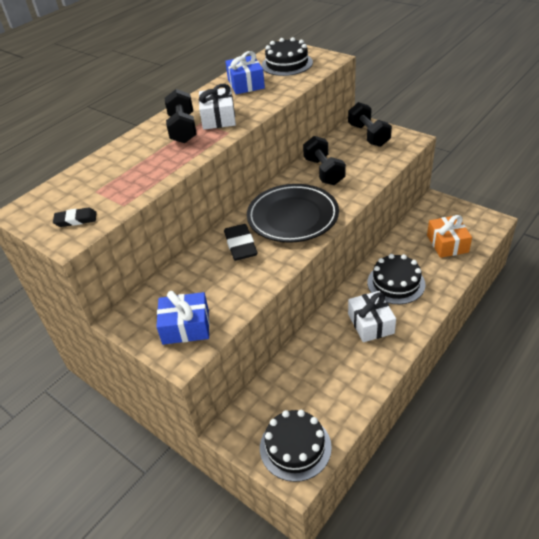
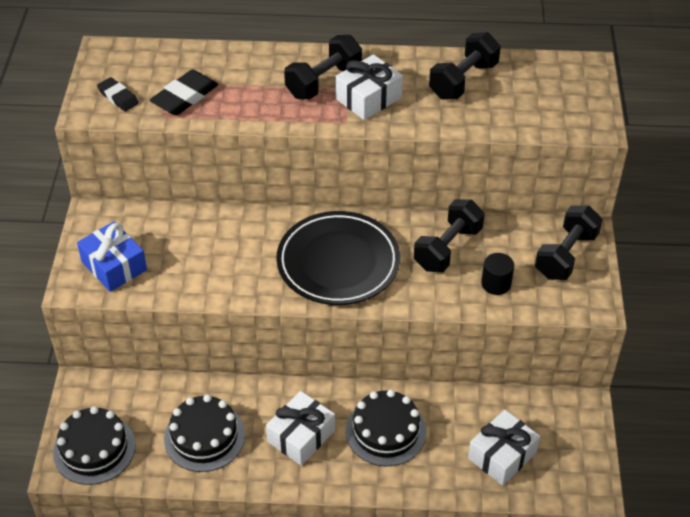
camera: 50 degrees right, 5 degrees up
black eraser [224,224,258,261] -> black eraser moved to [150,69,219,116]
blue gift [225,51,265,94] -> black dumbbell [429,32,501,100]
black cake [262,37,313,76] -> black cake moved to [164,394,245,472]
orange gift [427,215,472,258] -> white gift [468,410,540,486]
none -> black cylinder [481,253,514,295]

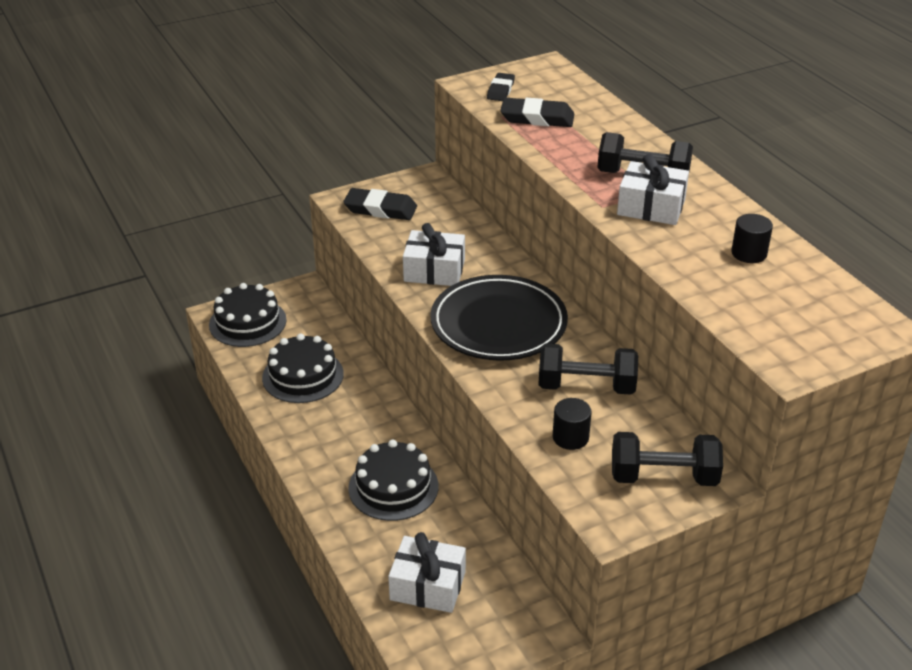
camera: 60 degrees right, 10 degrees down
blue gift [77,221,147,292] -> black eraser [343,188,417,220]
white gift [266,391,335,466] -> white gift moved to [403,223,465,286]
black dumbbell [429,32,501,100] -> black cylinder [731,214,773,263]

